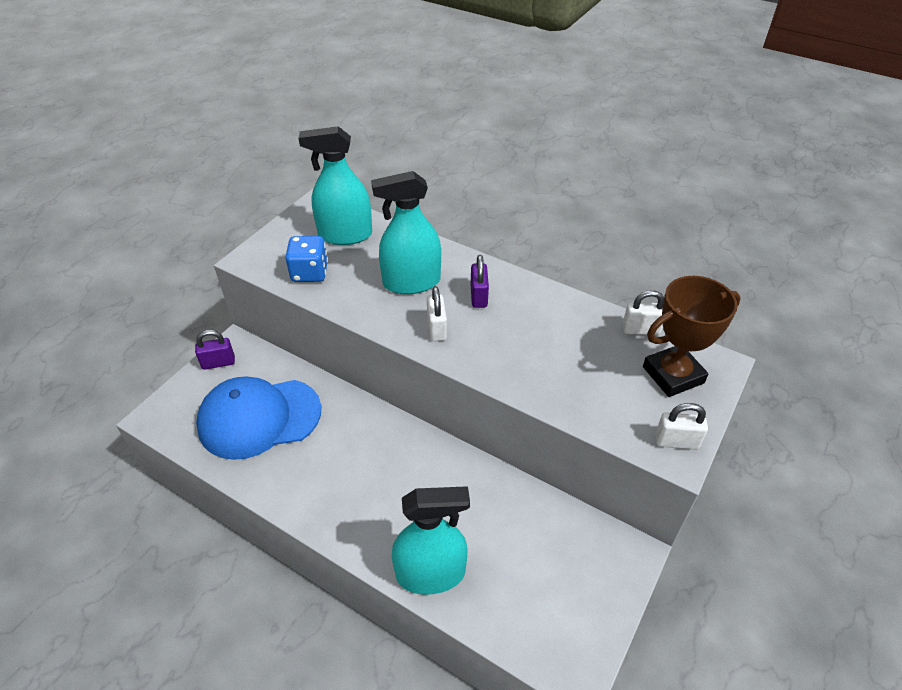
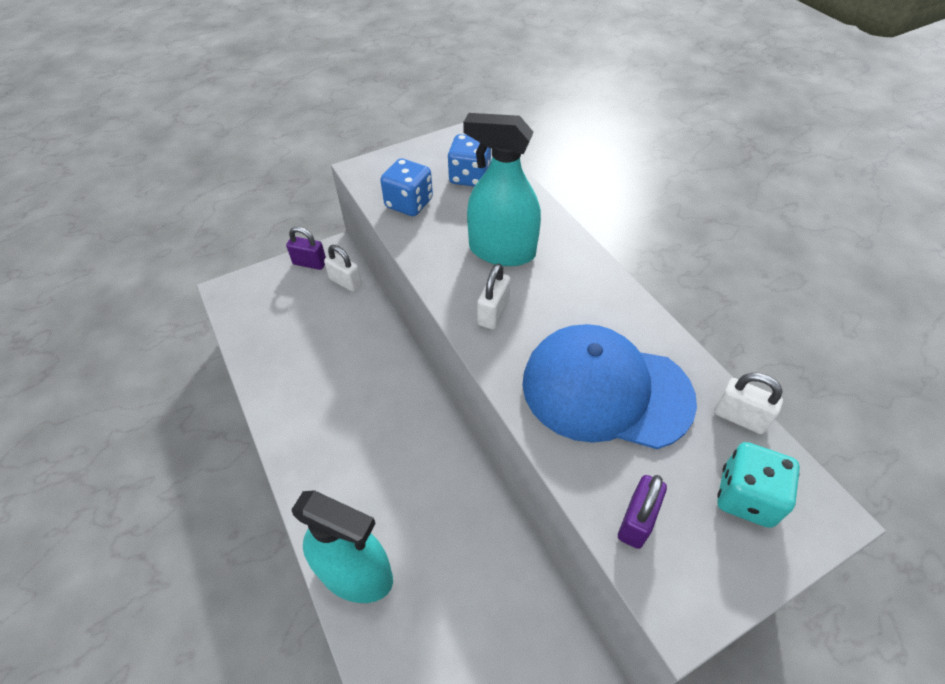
camera: 30 degrees right, 5 degrees up
blue cap [196,377,321,460] -> blue cap moved to [522,324,697,449]
turquoise spray bottle [299,126,372,245] -> blue dice [447,134,491,187]
purple padlock [471,255,489,308] -> purple padlock moved to [618,475,667,549]
brown trophy [643,276,741,397] -> turquoise dice [717,442,800,528]
white padlock [655,403,708,450] -> white padlock moved to [324,245,362,292]

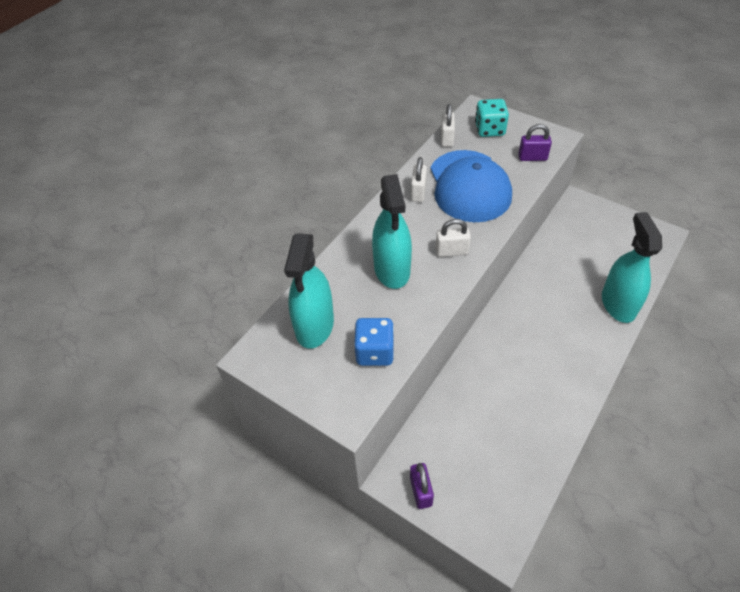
camera: 115 degrees left, 0 degrees up
white padlock [324,245,362,292] -> white padlock moved to [411,157,427,202]
blue dice [447,134,491,187] -> turquoise spray bottle [284,233,334,349]

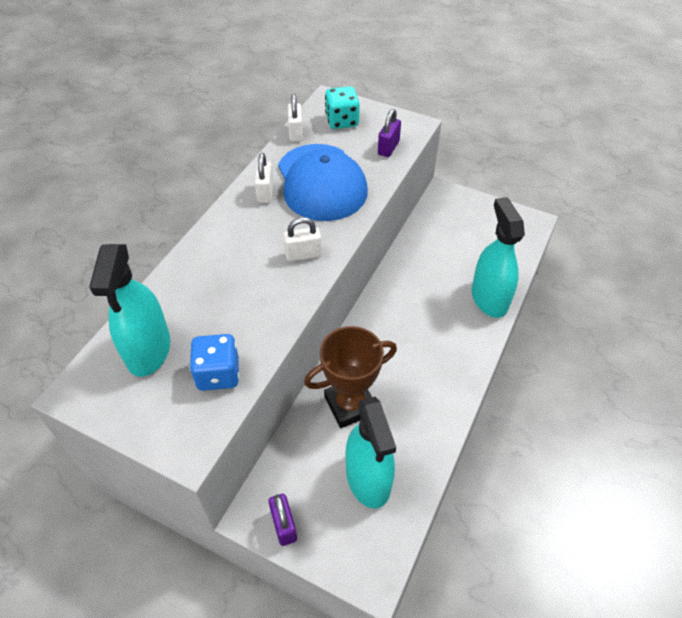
camera: 10 degrees left, 0 degrees up
turquoise spray bottle [372,174,412,289] -> turquoise spray bottle moved to [346,397,396,509]
purple padlock [518,124,552,161] -> purple padlock turned 60 degrees counterclockwise [378,109,401,157]
none -> brown trophy [304,326,397,428]

